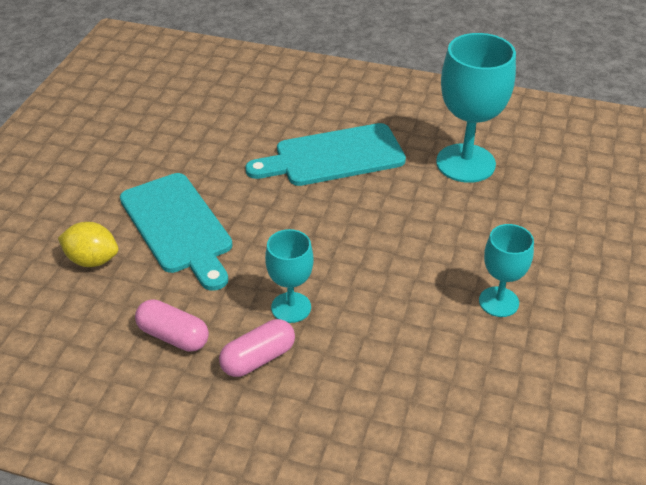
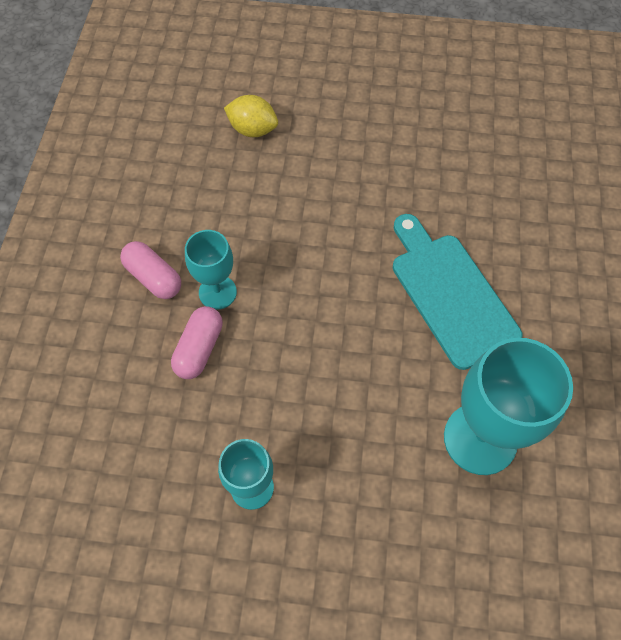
camera: 80 degrees right, 20 degrees up
yellow lemon [58,222,118,267] -> yellow lemon turned 75 degrees counterclockwise [224,95,278,137]
turquoise cutting board [120,173,232,291] -> none
pink capsule [135,299,209,352] -> pink capsule moved to [171,306,223,379]

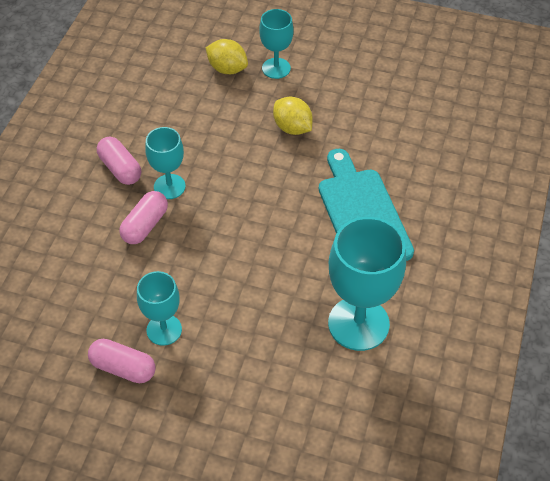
camera: 10 degrees right, 10 degrees down
none -> pink capsule [88,339,155,383]
none -> turquoise goblet [259,9,293,79]
none -> yellow lemon [273,97,313,135]

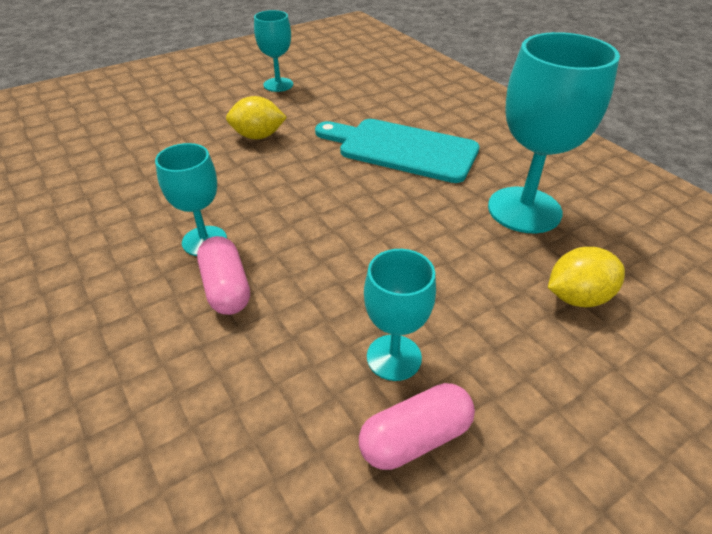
camera: 50 degrees left, 10 degrees down
pink capsule [97,137,141,185] -> none
yellow lemon [206,39,248,74] -> yellow lemon moved to [548,247,625,307]
turquoise goblet [259,9,293,79] -> turquoise goblet moved to [254,10,293,92]

